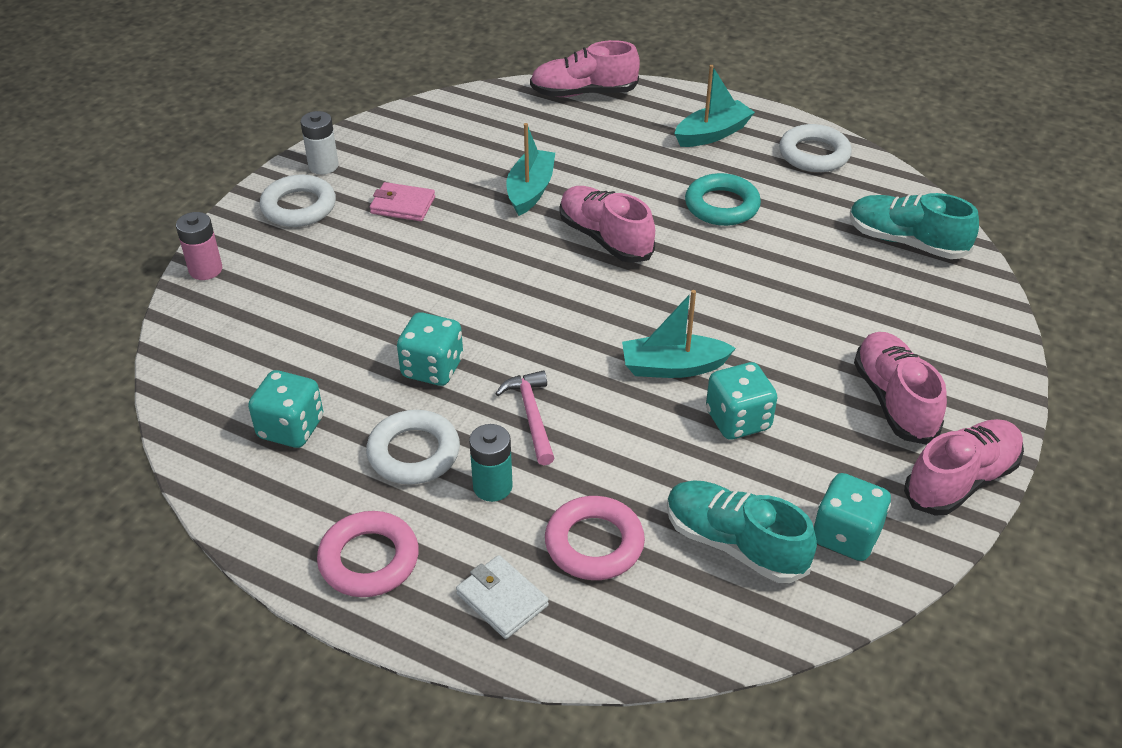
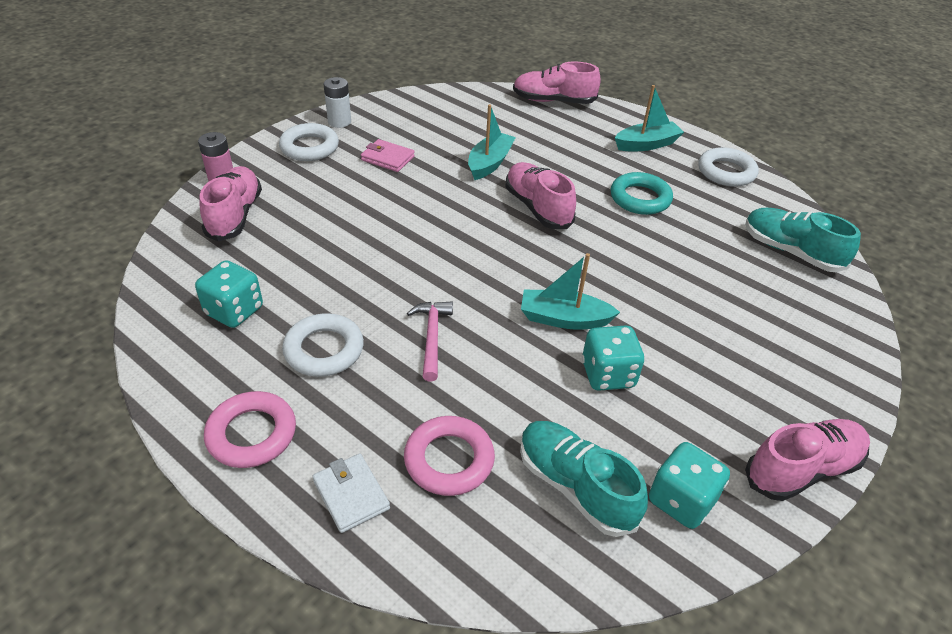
camera: 10 degrees right, 0 degrees up
turquoise dice [397,312,463,386] -> none
turquoise battery [469,424,513,502] -> none
pink shoe [854,332,947,445] -> pink shoe moved to [200,166,262,241]

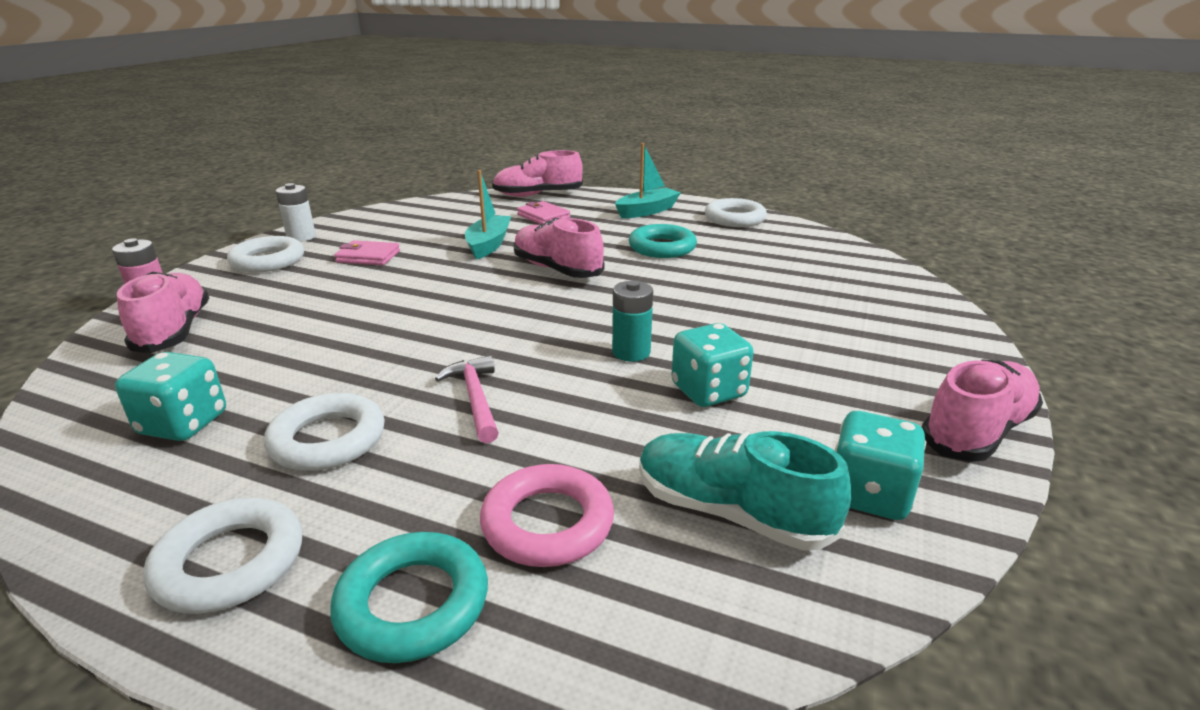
camera: 15 degrees left, 15 degrees down
pink ring [204,391,296,468] -> white ring [143,497,302,614]
white wallet [313,453,390,533] -> turquoise ring [330,532,488,663]
turquoise boat [521,253,620,330] -> turquoise battery [612,280,653,362]
turquoise shoe [745,208,861,272] -> none
none -> pink wallet [517,201,570,224]

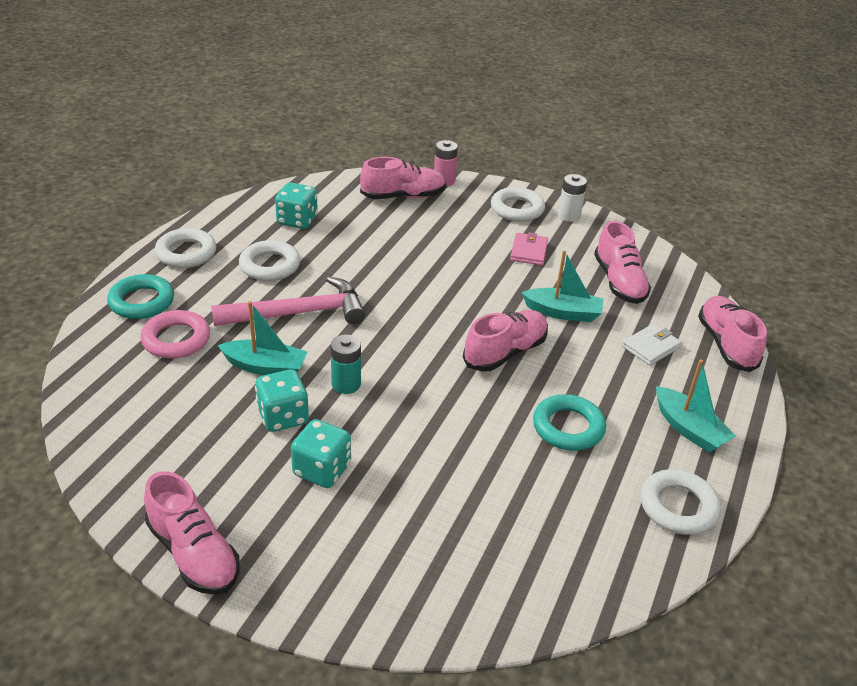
camera: 90 degrees right, 10 degrees up
pink hammer [435,355,499,443] -> pink hammer [211,277,365,326], size x1.76
pink wallet [517,201,570,224] -> white wallet [622,324,682,365]
turquoise shoe [639,431,851,551] -> none
turquoise dice [835,411,926,520] -> turquoise dice moved to [291,419,351,488]
none -> turquoise boat [218,301,308,375]
none -> pink shoe [594,221,651,304]

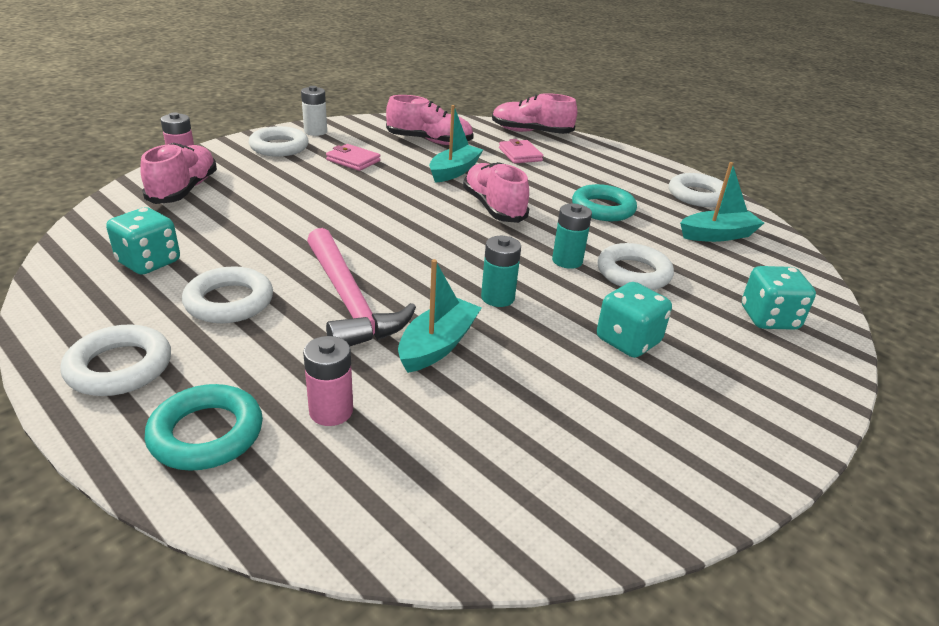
camera: 70 degrees left, 5 degrees down
pink ring [140,310,210,359] -> pink battery [303,336,353,426]
pink shoe [144,471,240,595] -> none
pink hammer [211,277,365,326] -> pink hammer turned 150 degrees clockwise [307,228,416,346]
turquoise dice [255,369,309,432] -> turquoise dice moved to [742,266,816,330]
white wallet [622,324,682,365] -> pink wallet [499,139,543,163]
turquoise boat [656,359,736,453] -> turquoise boat moved to [680,162,764,242]
none -> turquoise battery [552,204,592,269]
none -> white ring [597,243,674,290]

